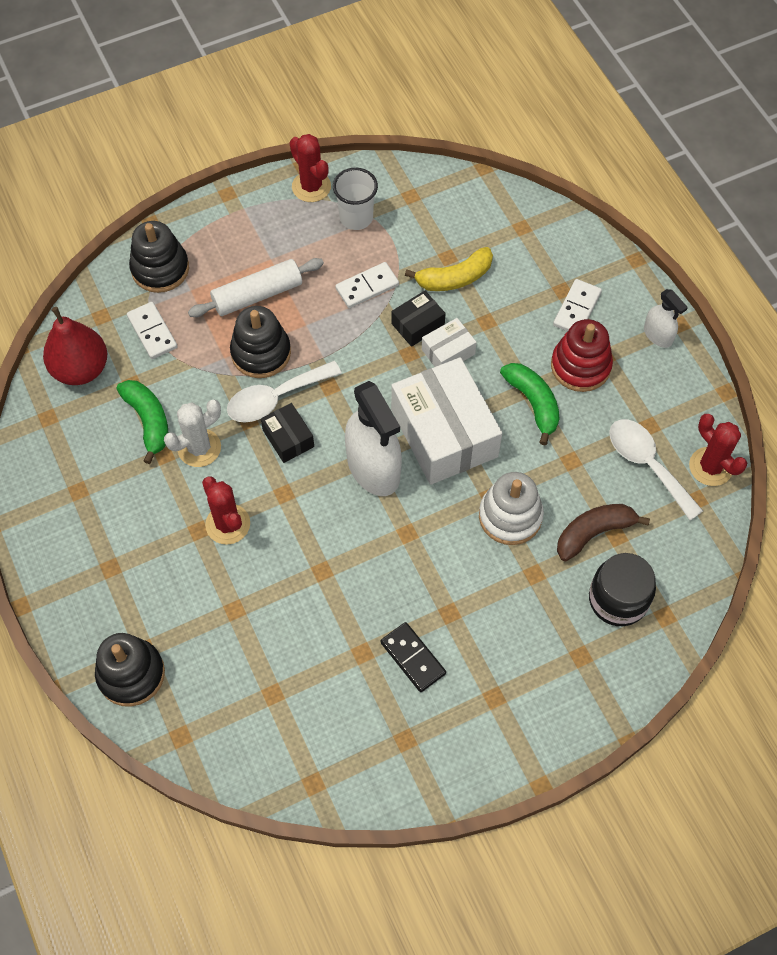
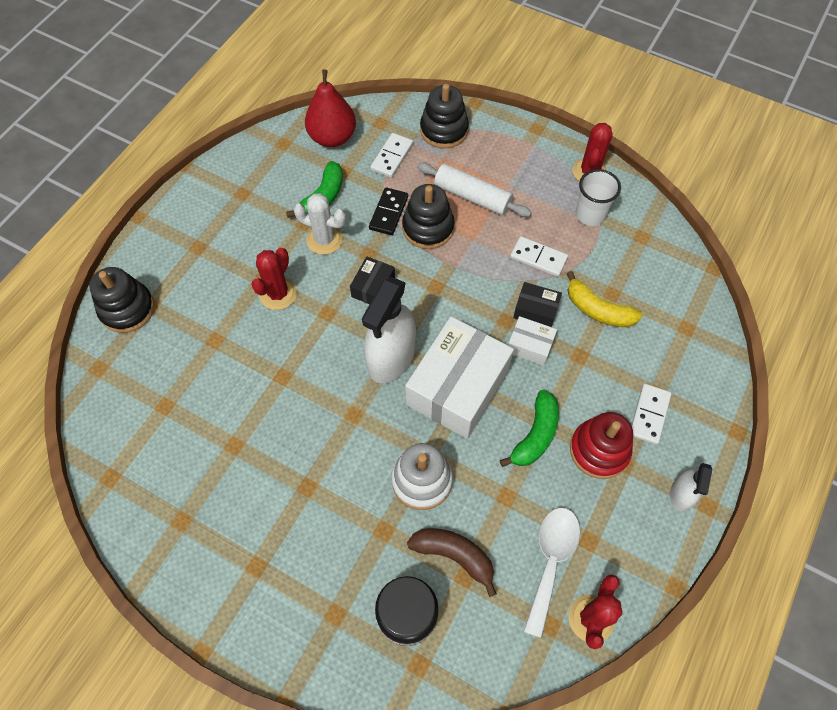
camera: 55 degrees right, 0 degrees up
white spoon [227,361,342,423] -> none
black domino [381,622,446,692] -> black domino moved to [369,187,408,235]
white domino [553,279,602,331] -> white domino turned 60 degrees counterclockwise [631,384,672,445]

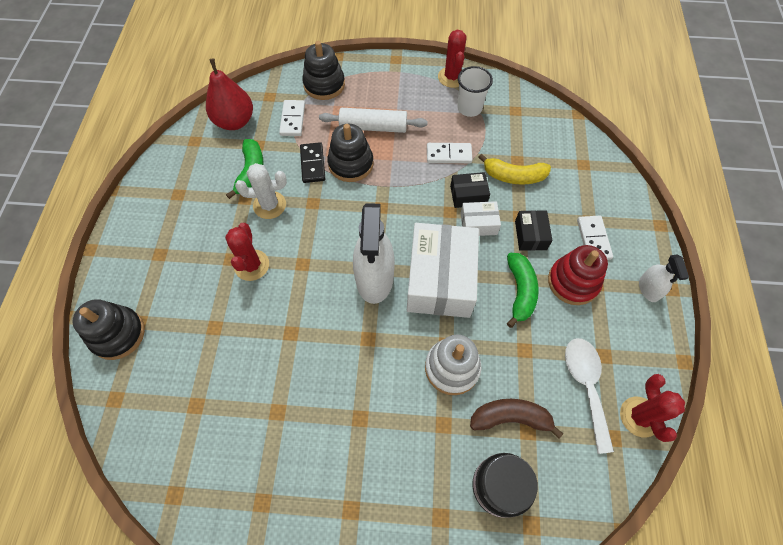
camera: 25 degrees left, 0 degrees up
black box [350,257,395,304] -> black box moved to [515,210,552,251]

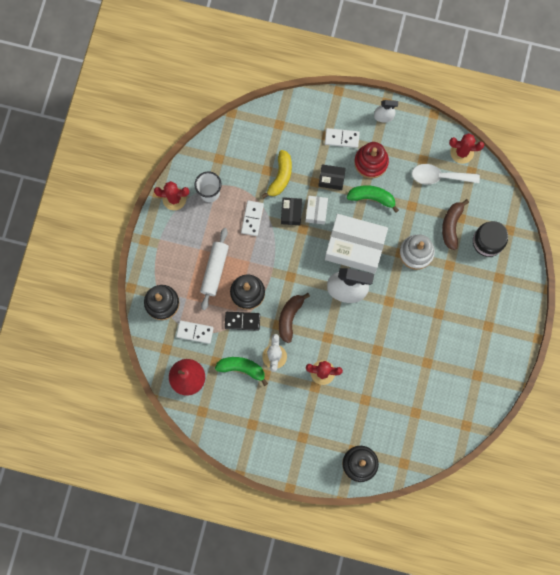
camera: 80 degrees left, 15 degrees up
none -> brown banana [279,293,310,343]

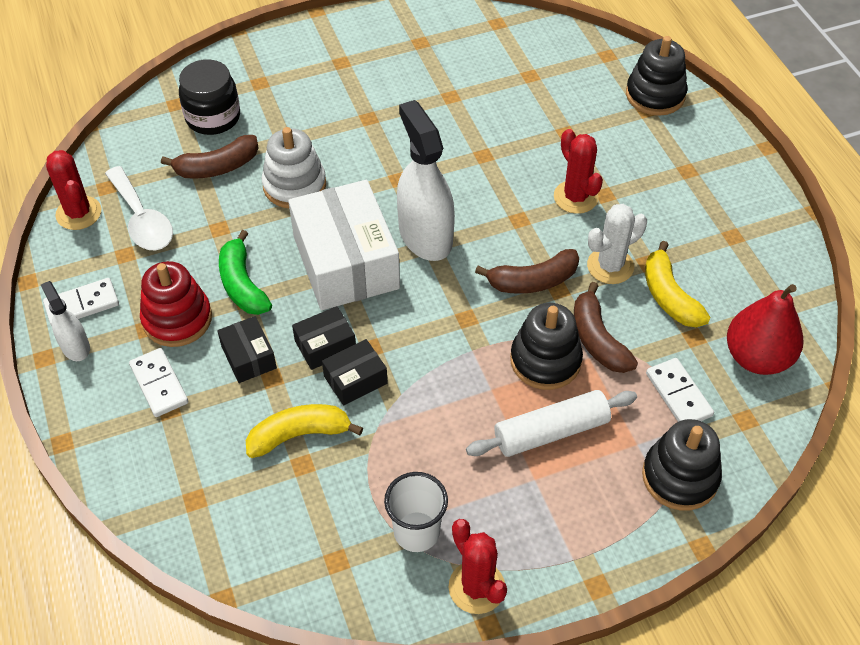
camera: 125 degrees left, 25 degrees down
green banana [215,357,268,386] -> yellow banana [645,241,710,327]
black domino [225,312,260,331] -> brown banana [574,282,638,373]
white domino [241,200,264,236] -> white domino moved to [43,278,119,326]
white box [305,196,328,225] -> black box [292,306,356,370]

